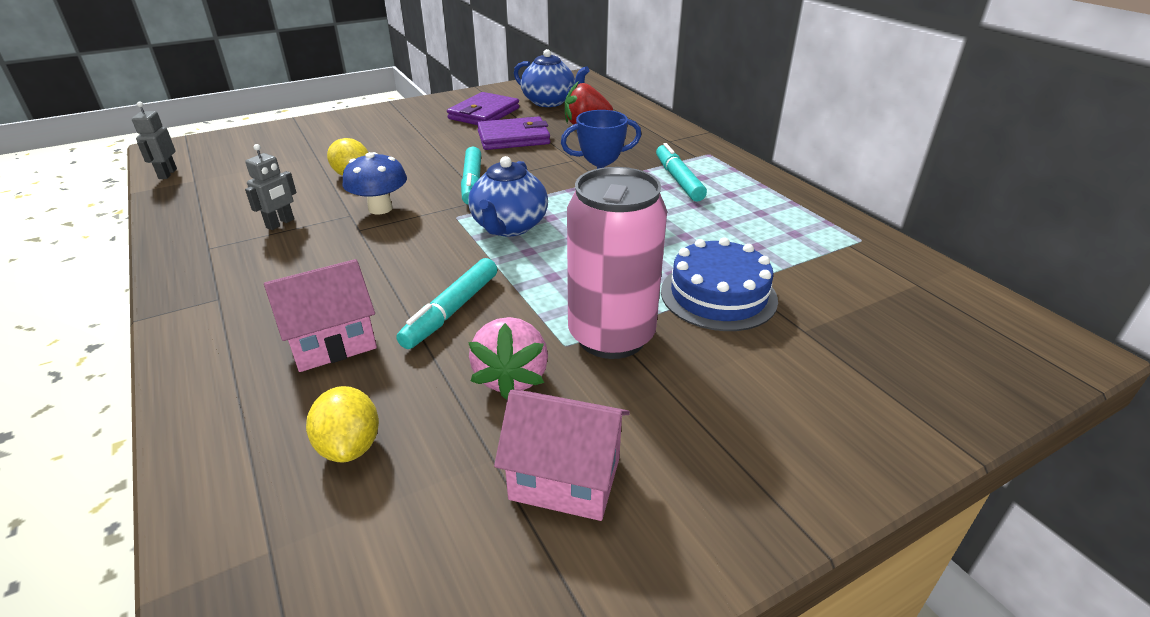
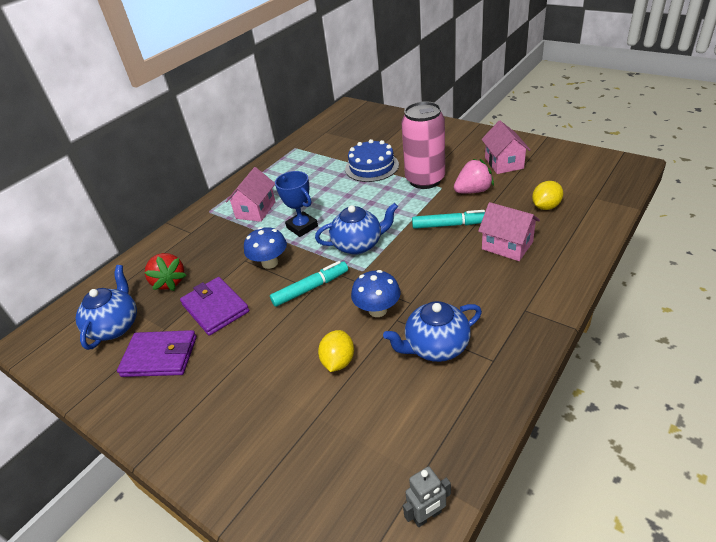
camera: 110 degrees left, 5 degrees up
grey robot [245,144,297,230] -> blue teapot [383,301,482,362]
turquoise marker [656,143,707,201] -> pink house [226,167,276,222]
none -> blue mushroom [244,227,287,269]

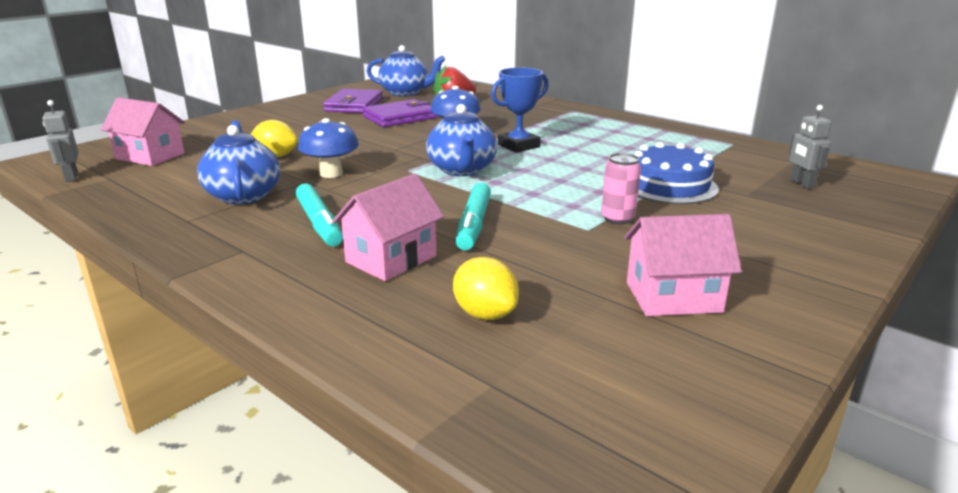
camera: 90 degrees right, 15 degrees down
pink house [226,167,276,222] -> pink house moved to [100,97,185,166]
turquoise marker [270,261,348,307] -> turquoise marker moved to [295,184,343,247]
pink can [401,101,445,189] -> pink can [601,153,641,225], size x0.46
pink strawberry [454,159,494,193] -> none
none -> grey robot [789,105,832,189]

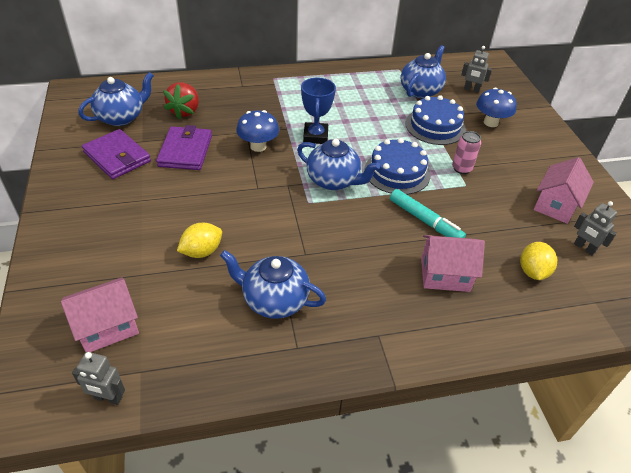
camera: 55 degrees left, 20 degrees up
turquoise marker [295,184,343,247] -> none
blue mushroom [298,118,359,178] -> blue mushroom moved to [476,88,517,127]
pink house [333,173,444,281] -> pink house turned 75 degrees counterclockwise [421,235,485,292]
yellow lemon [453,257,519,320] -> yellow lemon turned 75 degrees counterclockwise [520,242,557,280]
none -> blue cake [365,138,431,195]
none -> blue teapot [401,45,446,98]
none -> grey robot [574,201,617,255]

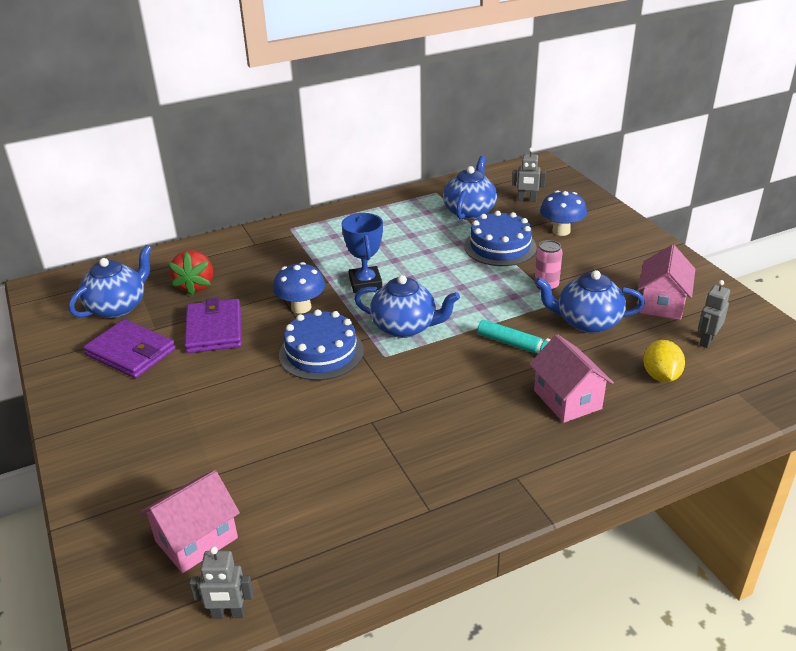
camera: 10 degrees left, 10 degrees down
yellow lemon [177,223,222,258] -> none
blue teapot [220,250,326,319] -> blue teapot moved to [535,270,645,333]
blue cake [365,138,431,195] -> blue cake moved to [279,309,364,380]
pink house [421,235,485,292] -> pink house turned 75 degrees clockwise [529,334,614,423]
grey robot [574,201,617,255] -> grey robot turned 90 degrees clockwise [698,280,730,348]

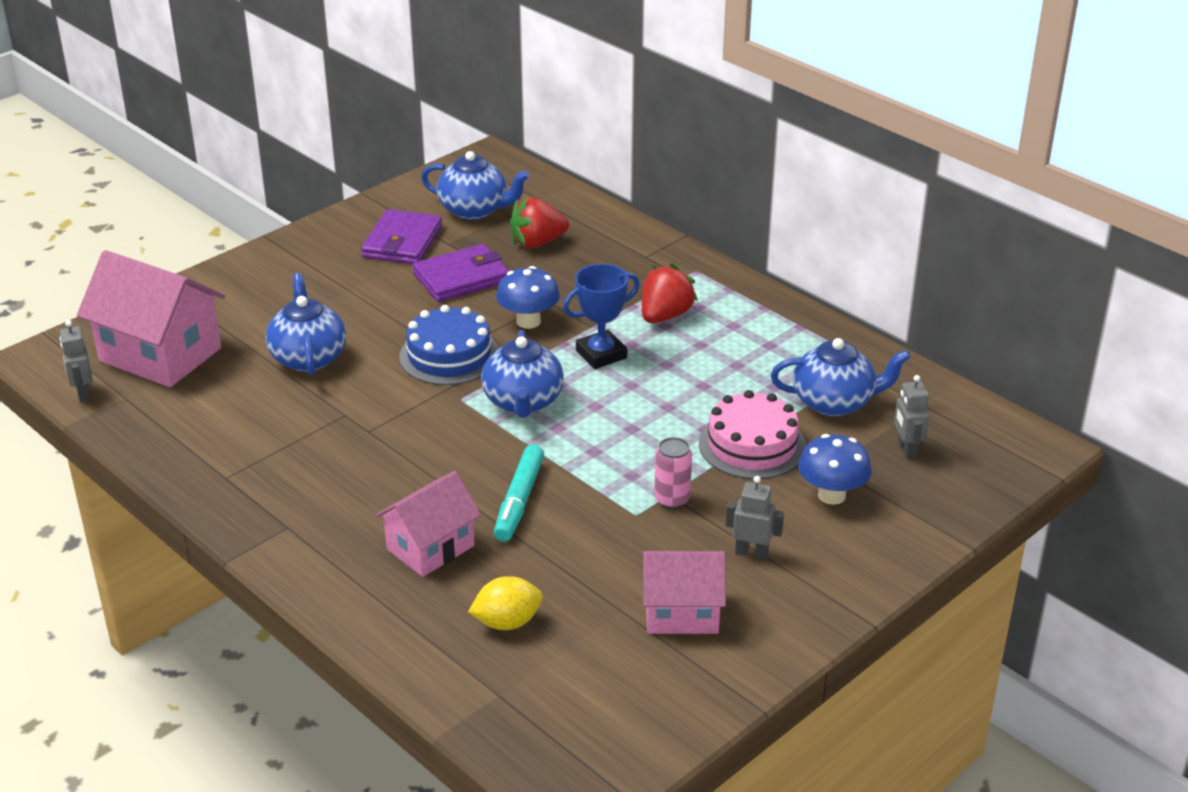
camera: 70 degrees right, 0 degrees up
pink house [140,470,240,573] -> pink house [77,250,225,387], size x1.59
blue cake [464,211,537,266] -> pink cake [699,390,806,479]
blue teapot [535,270,645,333] -> blue teapot moved to [266,273,346,376]
grey robot [698,280,730,348] -> grey robot moved to [726,476,784,560]
none -> red strawberry [642,263,698,323]

